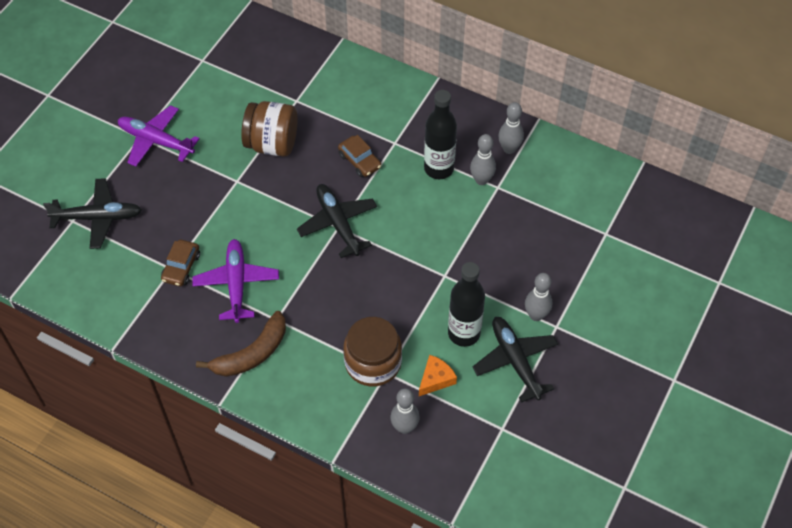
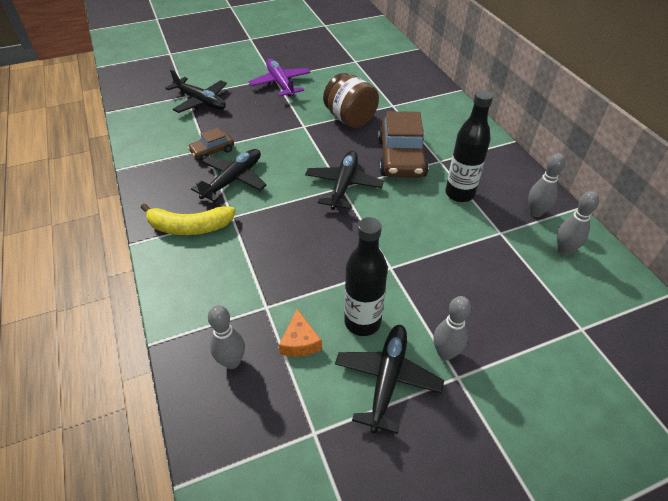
camera: 40 degrees right, 10 degrees down
purple plane [192,239,279,323] -> black plane [191,149,266,202]
brown banana [196,311,286,377] -> yellow banana [141,203,236,235]
brown car [338,135,381,177] -> brown car [378,111,429,178], size x1.93
brown jar [344,317,402,387] -> none
orange cheese [419,355,457,396] -> orange cheese turned 90 degrees clockwise [279,309,322,357]
grey bowling pin [470,134,496,185] -> grey bowling pin moved to [557,191,599,256]

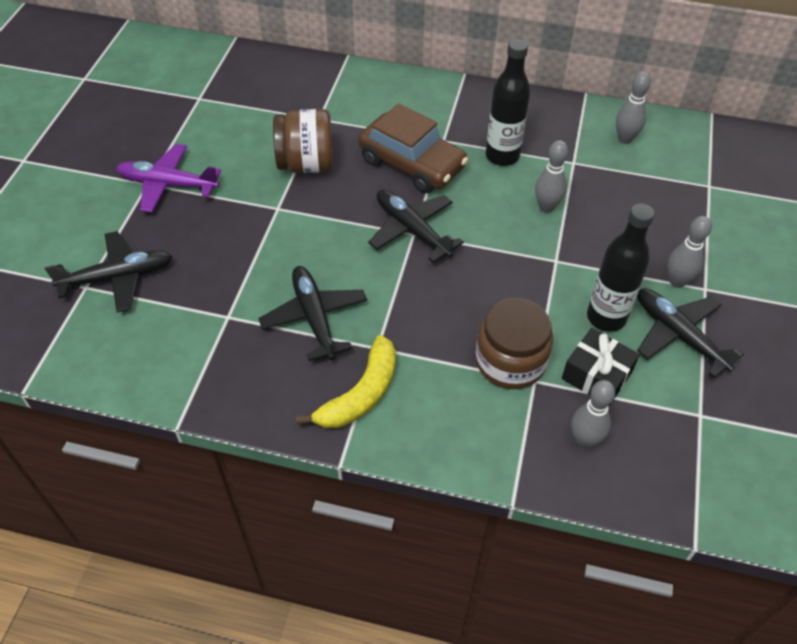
camera: 55 degrees left, 5 degrees up
brown car [188,127,234,161] -> none
orange cheese [279,309,322,357] -> black gift [562,328,640,406]
grey bowling pin [528,154,565,217] -> grey bowling pin moved to [535,140,568,213]
none -> brown jar [476,298,553,389]

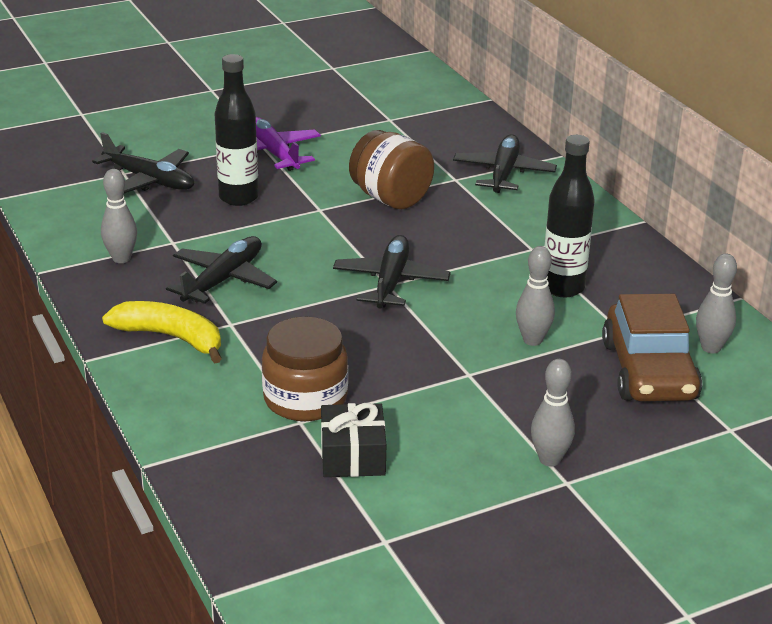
camera: 50 degrees right, 20 degrees down
yellow banana [296,335,396,428] -> yellow banana turned 150 degrees counterclockwise [102,301,222,363]
brown car [358,104,468,193] -> brown car moved to [602,294,702,401]
grey bowling pin [571,380,615,449] -> grey bowling pin moved to [101,169,137,263]
black bottle [587,203,655,332] -> black bottle moved to [215,54,258,206]
black plane [637,288,744,378] -> black plane moved to [453,134,557,193]

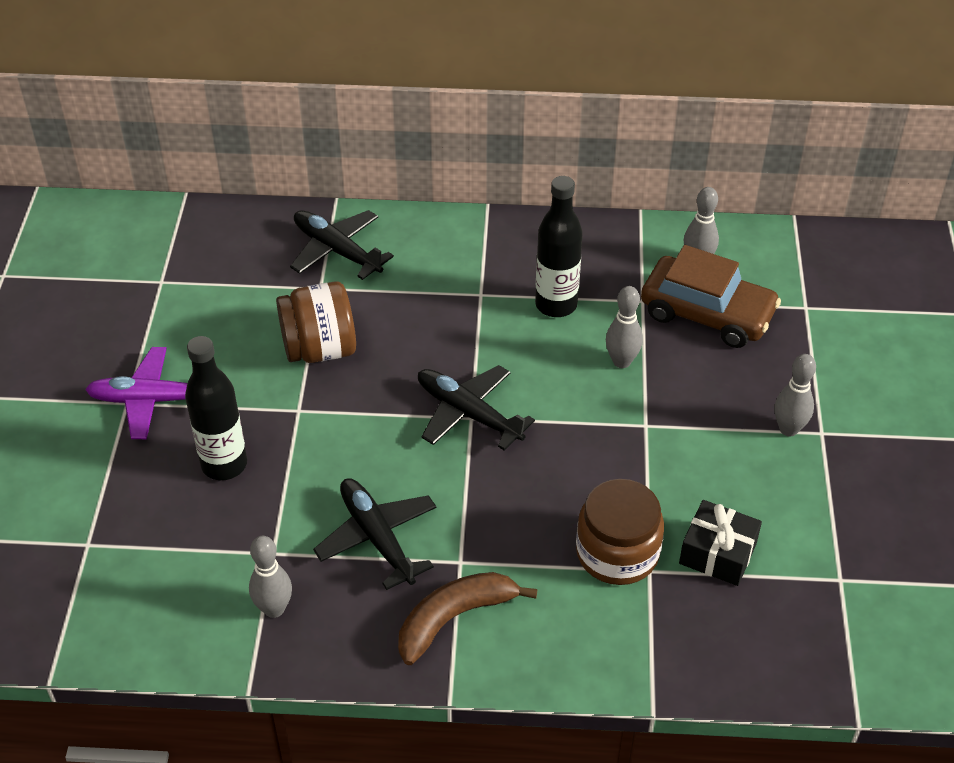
camera: 60 degrees left, 15 degrees up
black plane [92,132,194,194] -> none
yellow banana [102,301,222,363] -> brown banana [398,572,538,665]

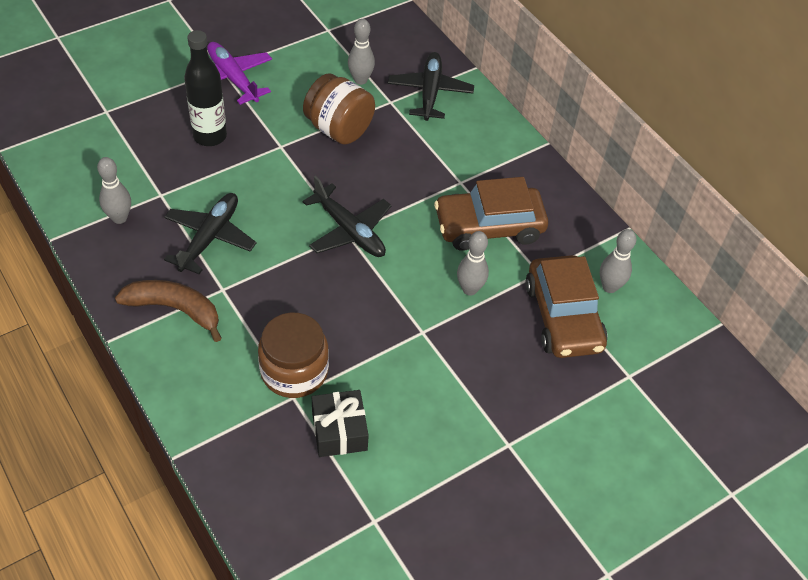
camera: 50 degrees right, 5 degrees up
black plane [418,365,535,450] -> black plane turned 135 degrees clockwise [302,176,391,257]
black bottle [535,176,583,317] -> brown car [434,177,548,251]
grey bowling pin [774,354,816,436] -> grey bowling pin moved to [348,19,375,85]

